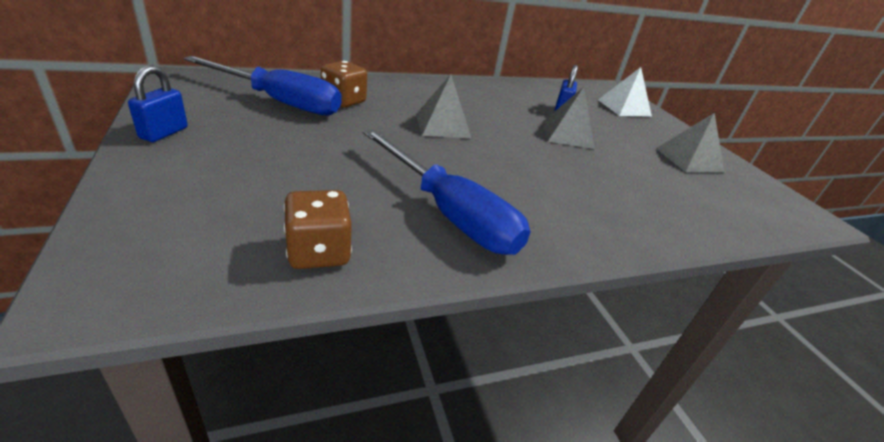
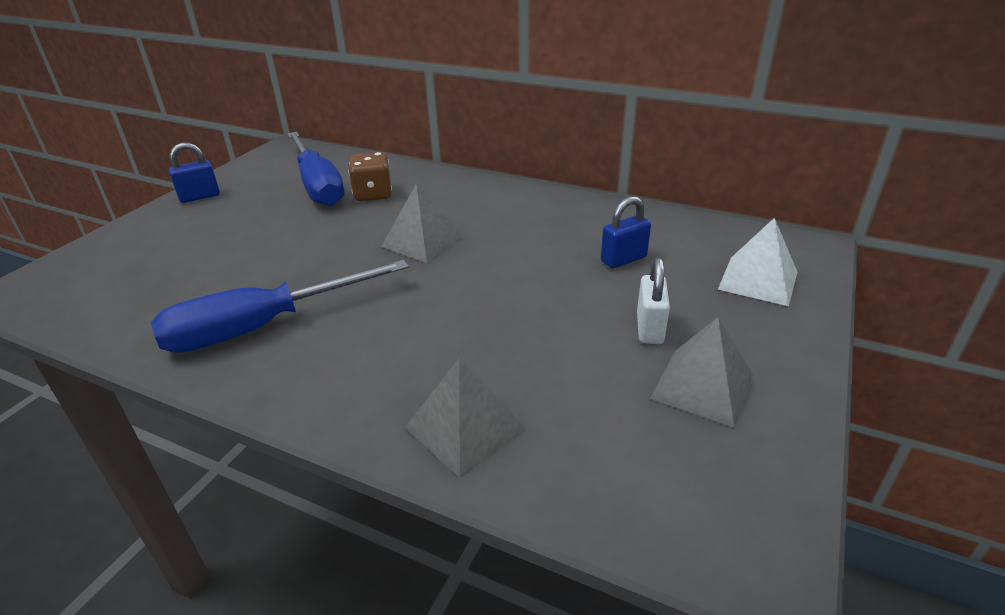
camera: 50 degrees right, 0 degrees up
brown dice [284,190,352,269] -> none
blue screwdriver [363,129,530,255] -> blue screwdriver turned 60 degrees clockwise [151,260,409,353]
grey pyramid [542,87,595,149] -> grey pyramid moved to [405,358,526,478]
none -> white padlock [637,257,670,344]

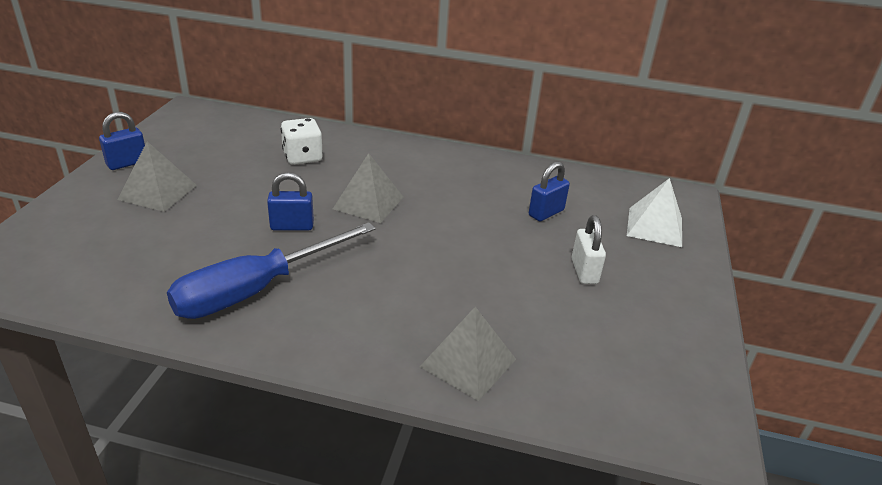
camera: 15 degrees left, 0 degrees up
blue screwdriver [287,132,345,206] -> none
brown dice [348,152,392,201] -> white dice [281,118,323,165]
grey pyramid [650,317,754,428] -> grey pyramid moved to [117,141,197,212]
none -> blue padlock [267,172,314,231]

